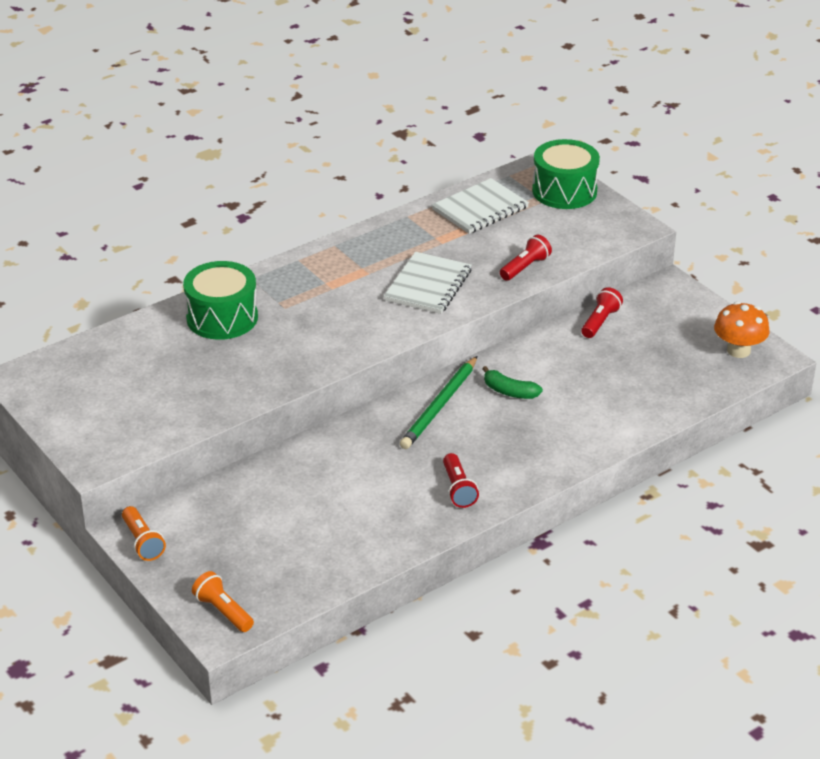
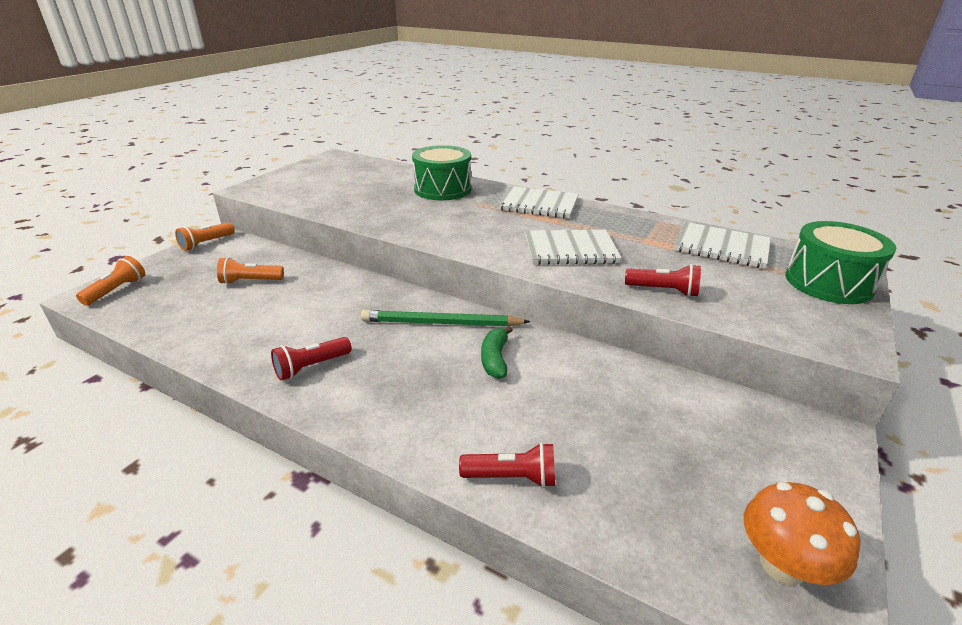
camera: 65 degrees right, 5 degrees down
red flashlight [581,287,623,338] -> red flashlight moved to [459,442,555,488]
none -> orange flashlight [217,257,284,285]
none -> white notebook [497,186,579,218]

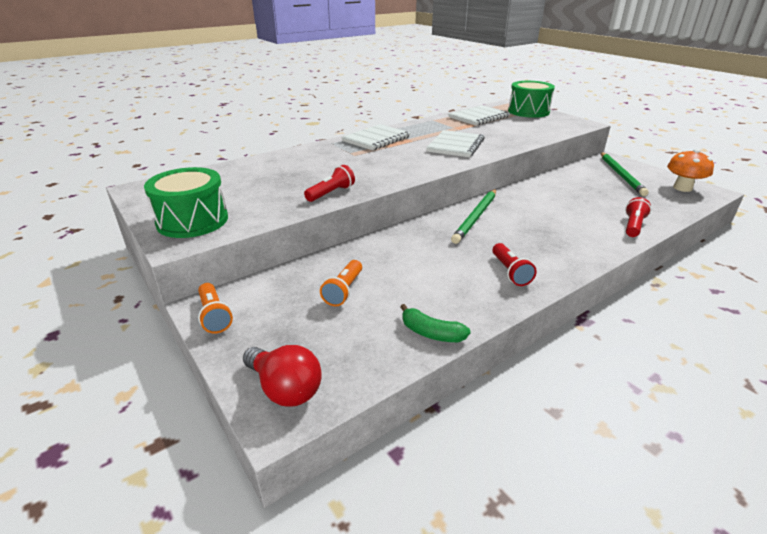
camera: 65 degrees left, 0 degrees up
orange flashlight [76,256,145,306] -> red light bulb [243,345,322,407]
green drum [412,145,471,200] -> green drum moved to [144,167,228,238]
green banana [481,326,513,379] -> green banana moved to [400,304,471,342]
red flashlight [625,264,701,297] -> red flashlight moved to [304,165,355,202]
none -> green pencil [601,152,649,196]

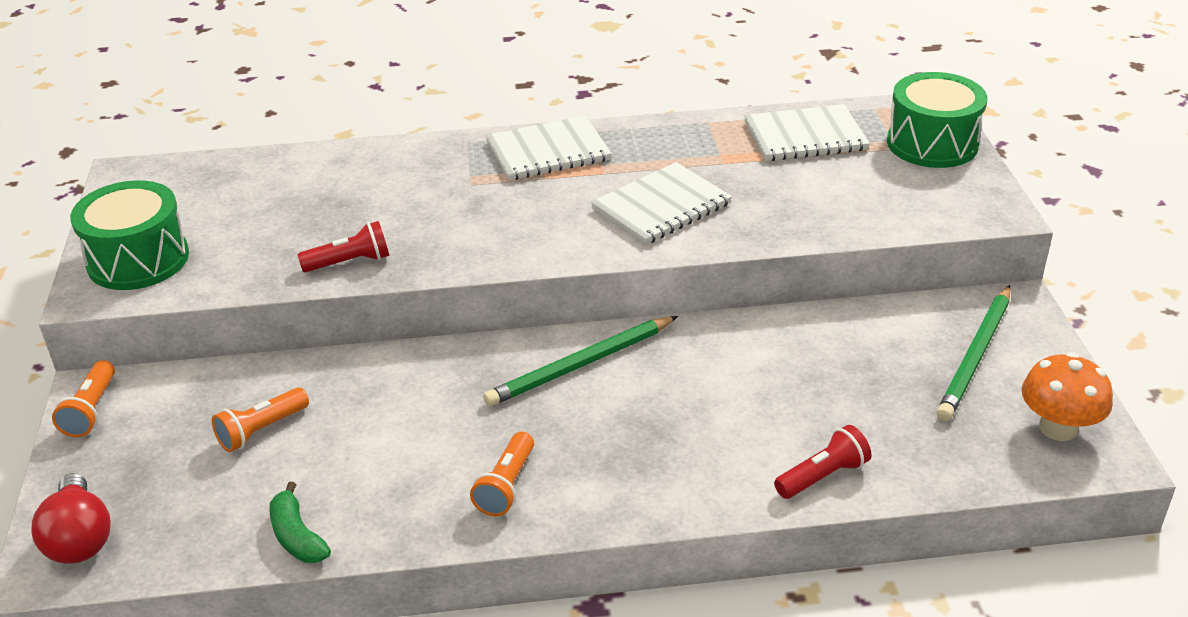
camera: 30 degrees right, 5 degrees up
red flashlight [492,243,537,286] -> orange flashlight [470,432,534,516]

